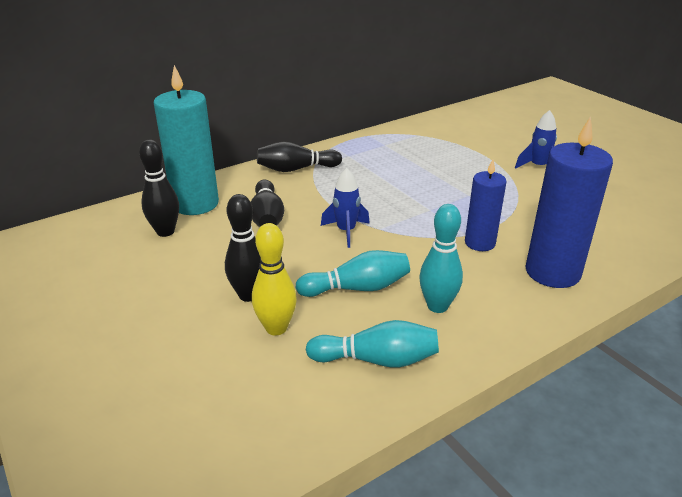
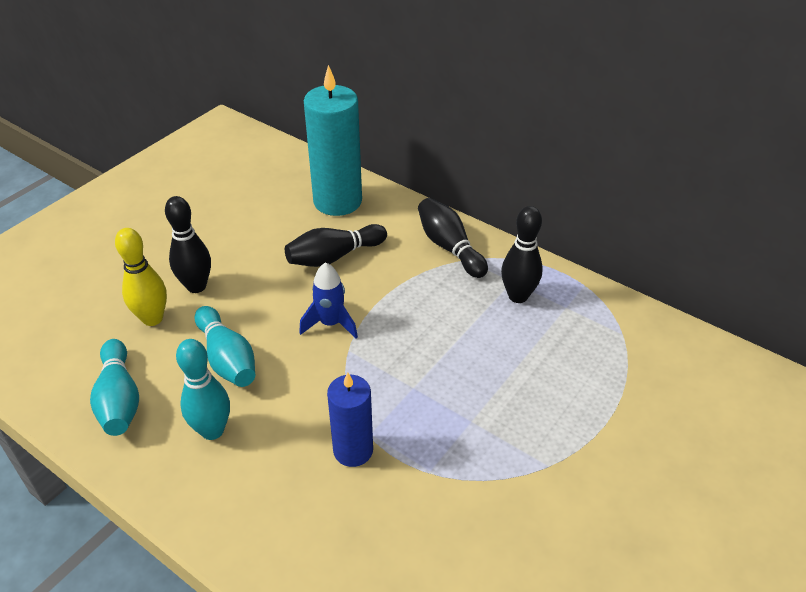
camera: 70 degrees right, 10 degrees up
black bowling pin [139,140,179,237] -> black bowling pin moved to [501,206,543,303]
blue rocket [515,110,557,169] -> none
blue candle [525,116,613,288] -> none

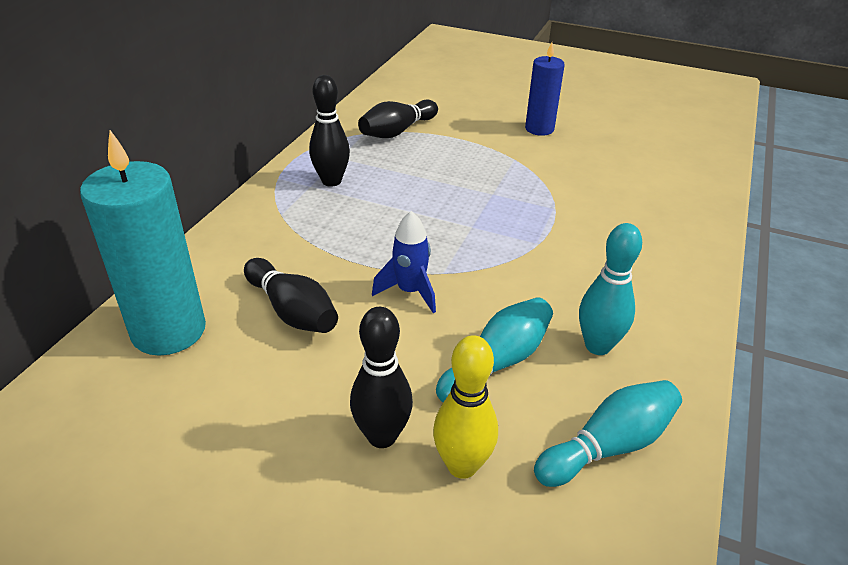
camera: 105 degrees left, 5 degrees down
blue candle [327,372,373,467] -> blue candle moved to [525,42,565,136]
black bowling pin [418,198,488,278] -> black bowling pin moved to [358,99,438,138]

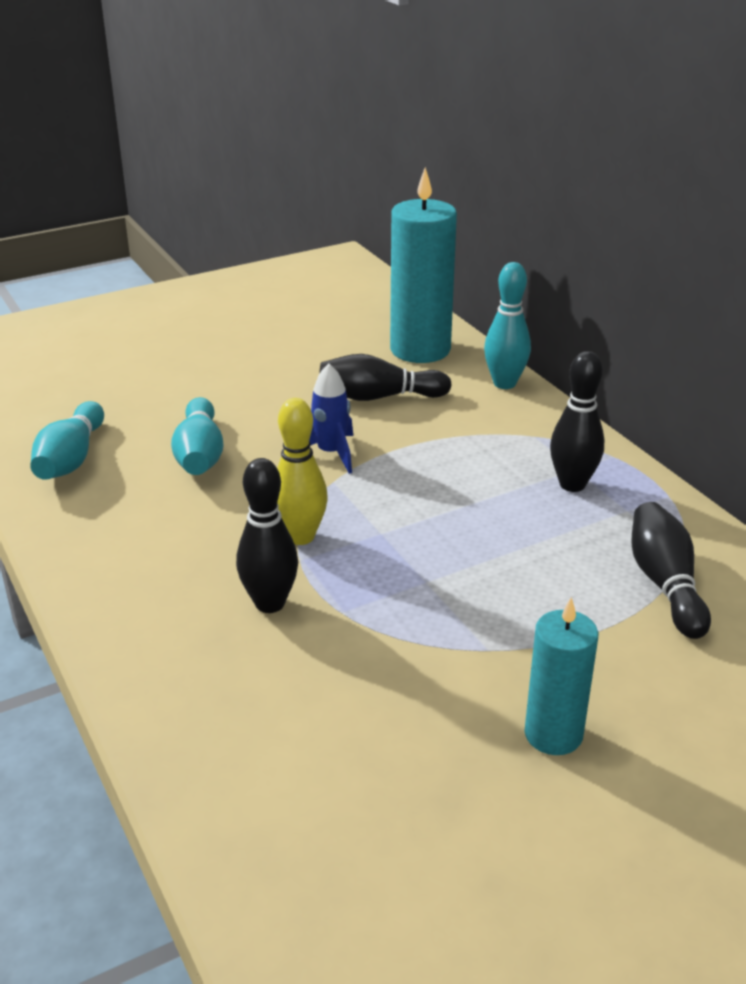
camera: 130 degrees right, 5 degrees down
black bowling pin [350,307,413,448] -> black bowling pin moved to [236,458,298,613]
yellow bowling pin [433,335,498,479] -> yellow bowling pin moved to [277,398,328,545]
blue candle [525,42,565,136] -> turquoise candle [524,597,598,755]
turquoise bowling pin [579,223,642,355] -> turquoise bowling pin moved to [484,262,531,389]

